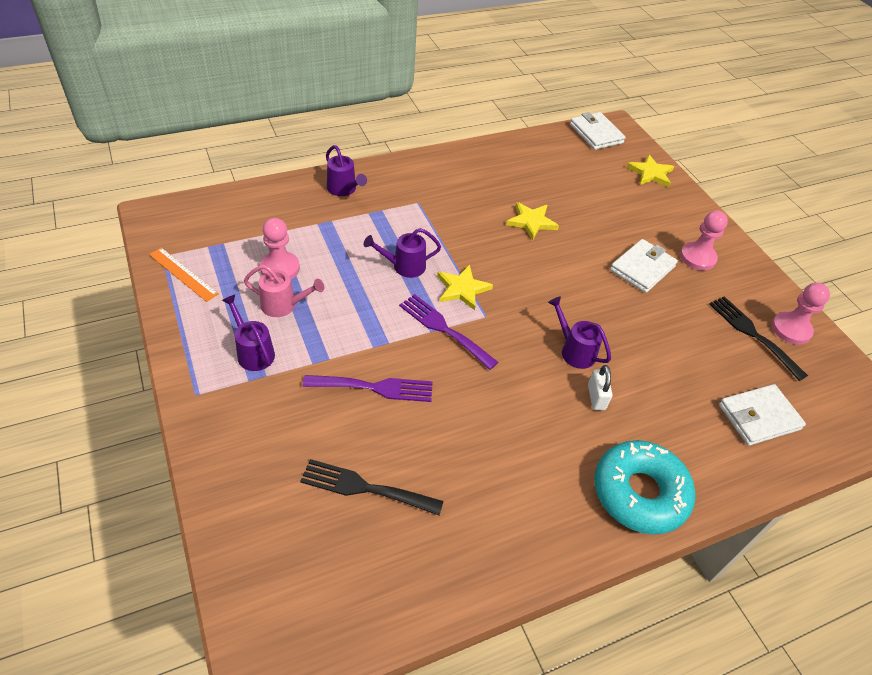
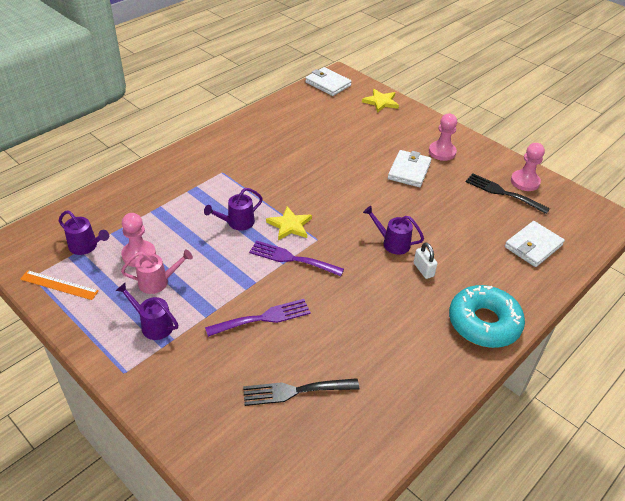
camera: 20 degrees left, 5 degrees down
purple watering can [326,145,367,196] -> purple watering can moved to [59,210,109,255]
yellow star [506,202,559,240] -> none

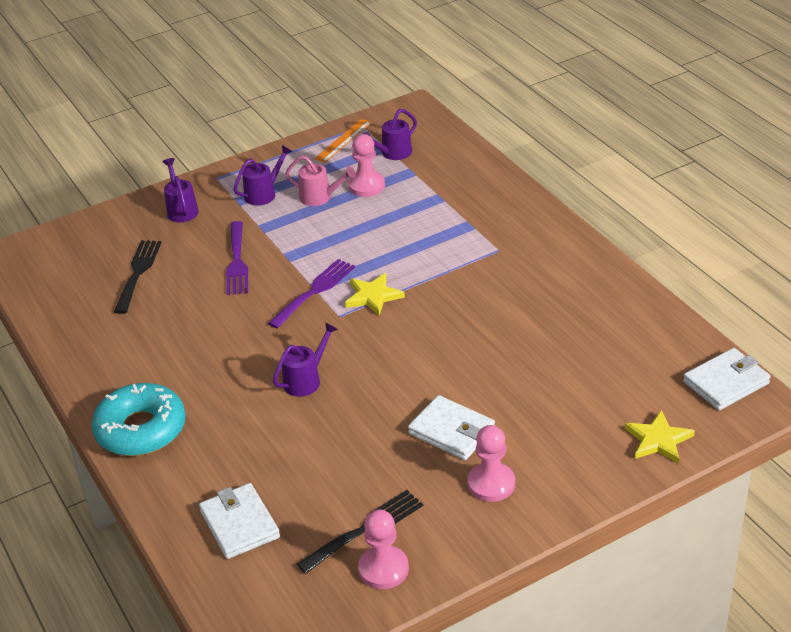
camera: 110 degrees right, 5 degrees down
pink watering can [121,249,193,294] -> pink watering can turned 75 degrees counterclockwise [285,155,356,206]
purple watering can [204,188,263,230] -> purple watering can moved to [163,158,199,222]
white padlock [414,242,437,279] -> none

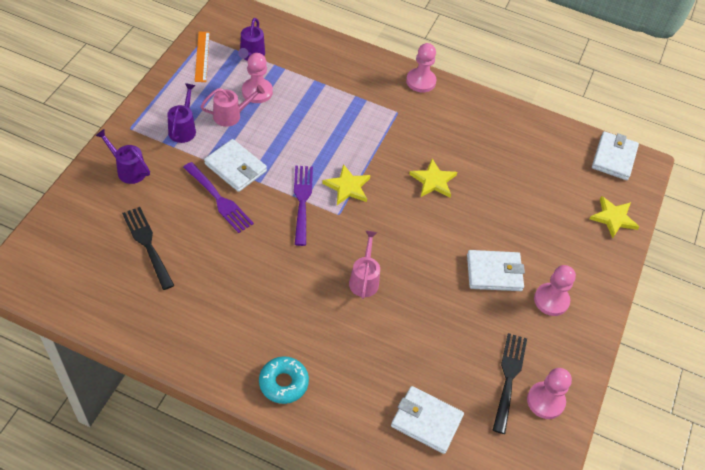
camera: 45 degrees left, 15 degrees up
turquoise donut [92,383,186,456] -> turquoise donut [259,356,309,404], size x0.62
purple watering can [273,322,338,397] -> pink watering can [349,231,380,299]
none -> white wallet [204,139,267,192]
none -> pink pawn [406,43,436,92]
none -> yellow star [409,159,457,197]

